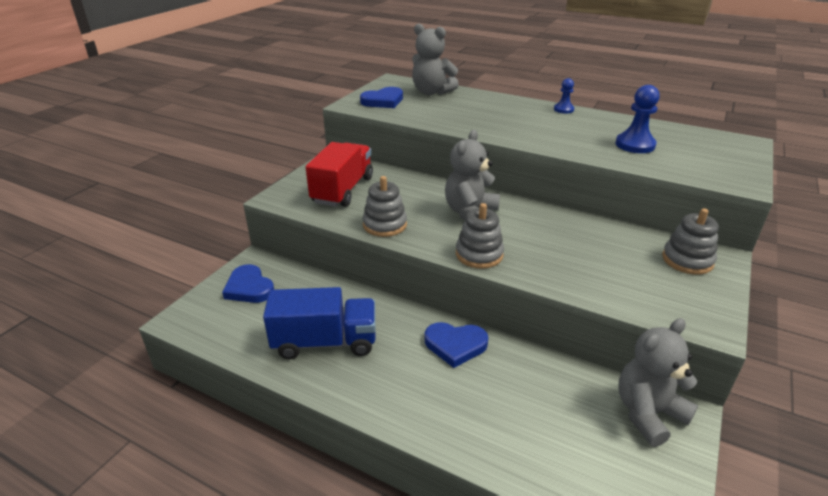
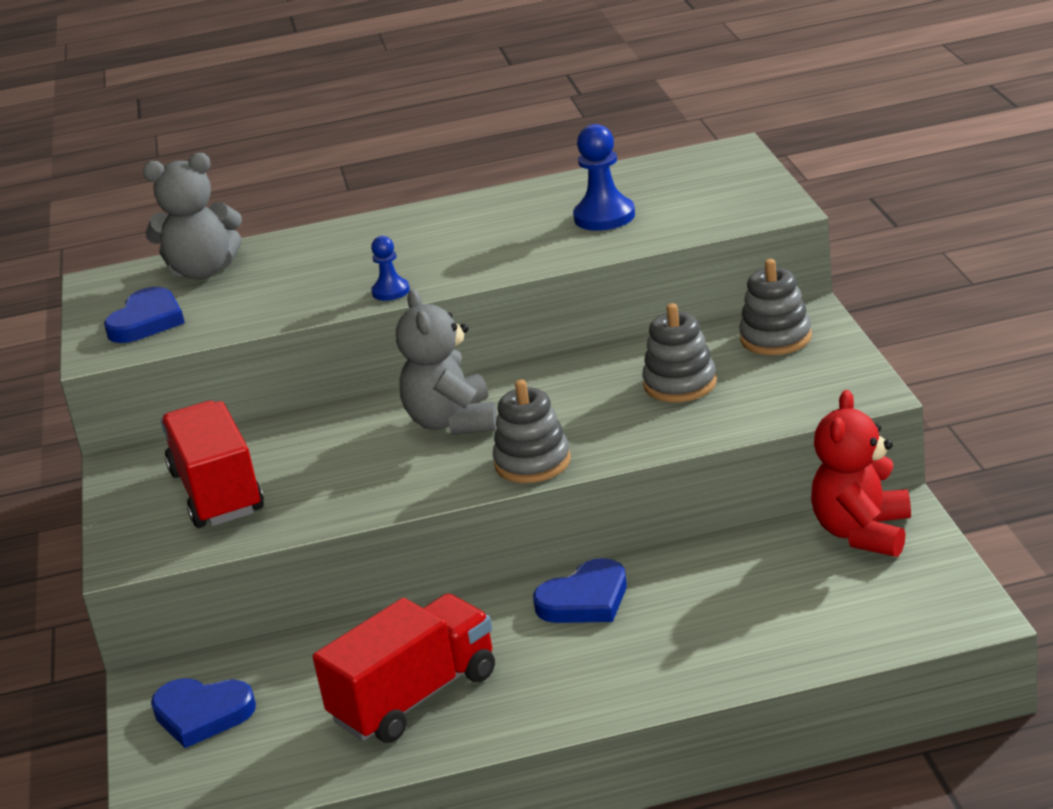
camera: 35 degrees left, 5 degrees down
blue truck [263,287,376,359] -> red truck [313,594,495,743]
grey stacking toy [363,176,407,237] -> grey stacking toy moved to [642,303,717,402]
blue pawn [554,78,574,114] -> blue pawn moved to [371,236,410,301]
grey teddy bear [618,318,698,447] -> red teddy bear [811,390,911,557]

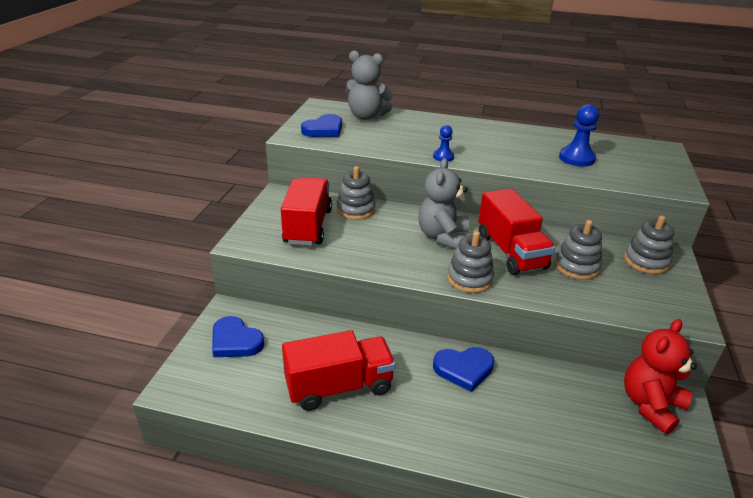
camera: 20 degrees right, 5 degrees up
none -> grey stacking toy [337,166,376,220]
none -> red truck [478,189,555,275]

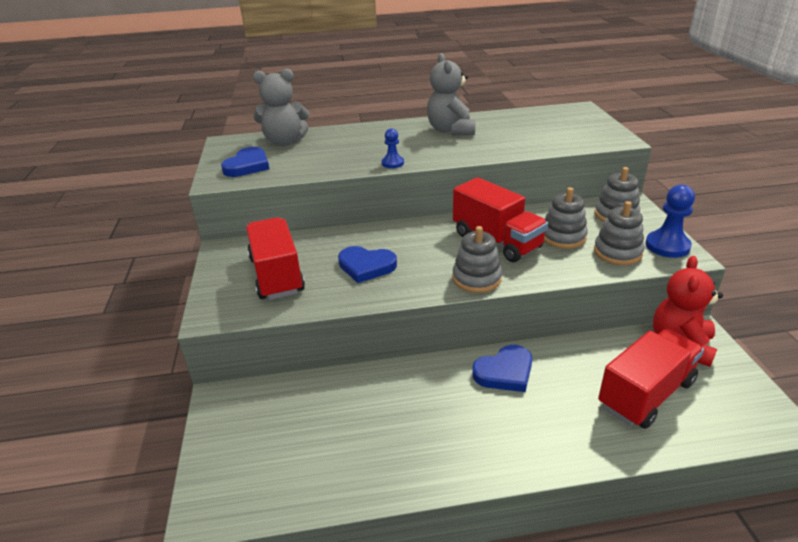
camera: 20 degrees left, 0 degrees up
blue heart [212,316,264,357] -> blue heart moved to [338,246,397,283]
red truck [282,330,396,411] -> red truck moved to [598,329,704,429]
grey stacking toy [337,166,376,220] -> grey stacking toy moved to [594,201,644,265]
grey teddy bear [418,158,469,249] -> grey teddy bear moved to [427,53,475,135]
blue pawn [559,104,599,167] -> blue pawn moved to [645,185,695,258]

